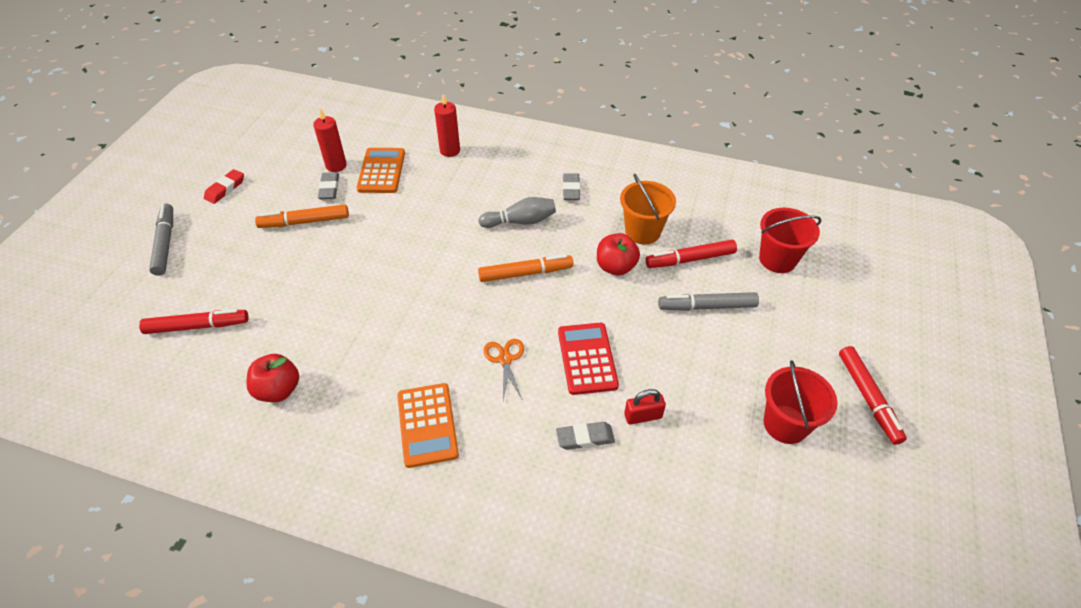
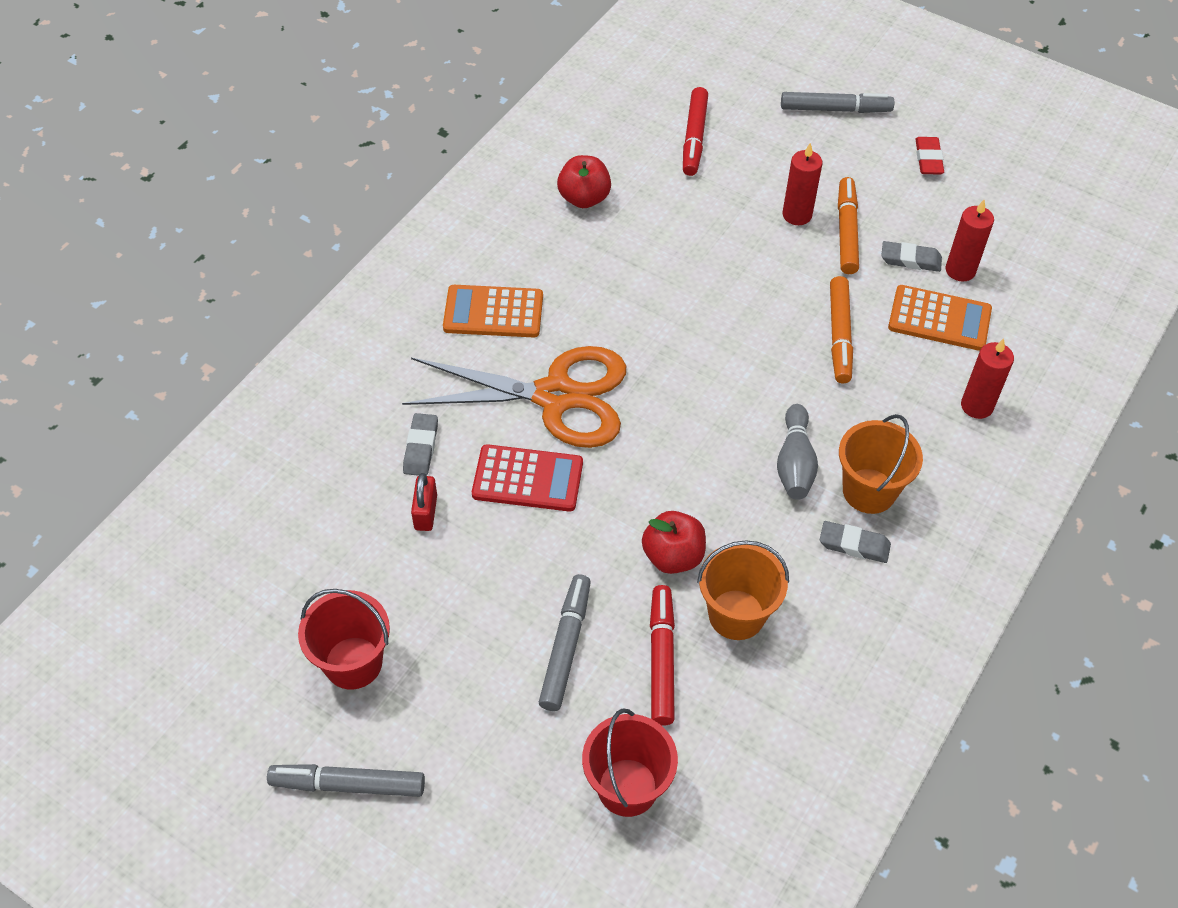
camera: 105 degrees right, 5 degrees up
red eraser [204,169,244,204] -> red eraser turned 45 degrees clockwise [915,137,944,175]
orange marker [478,254,573,282] -> orange marker moved to [830,276,853,383]
orange scissors [483,339,524,400] -> orange scissors [402,346,626,448], size x2.42
red marker [839,346,907,445] -> grey marker [267,764,425,797]
none -> red candle [783,142,823,225]
none -> orange bucket [839,414,923,514]

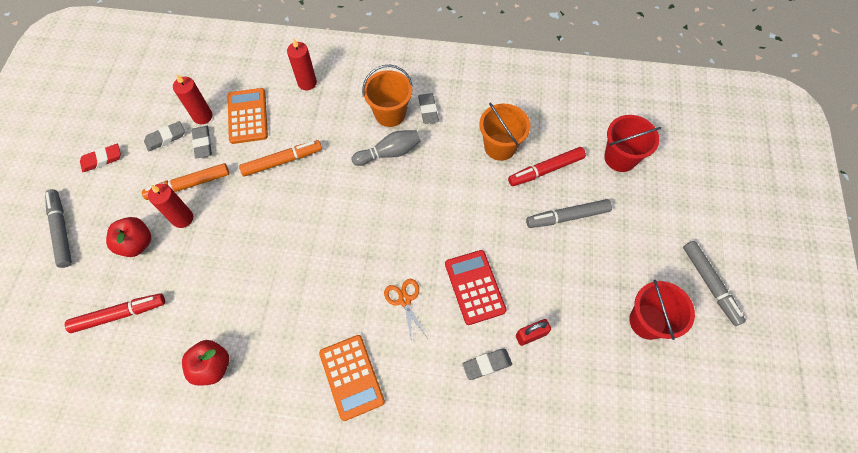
camera: 115 degrees left, 10 degrees up
orange scissors [402,346,626,448] -> orange scissors [384,279,427,343], size x0.41
red apple [642,511,706,574] -> red apple moved to [106,217,151,257]
none -> grey eraser [144,121,185,151]

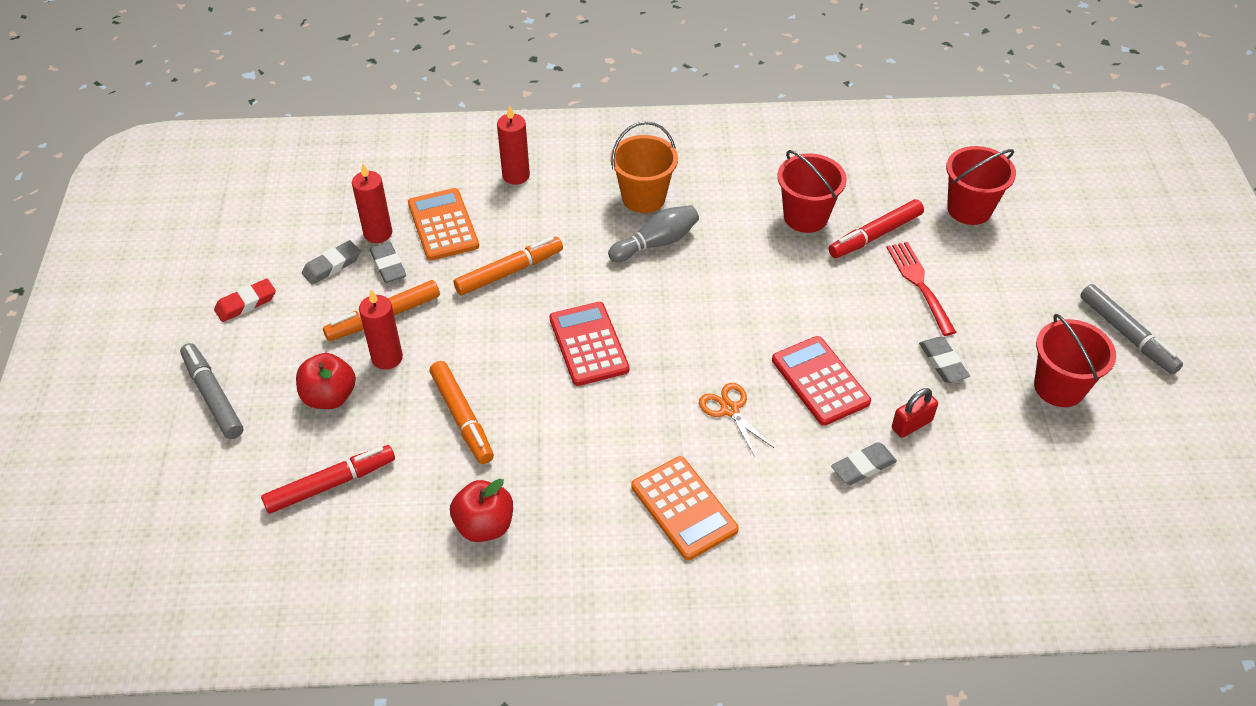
camera: 10 degrees left, 15 degrees down
grey eraser [418,93,439,124] -> grey eraser moved to [919,337,970,383]
orange bucket [479,103,530,161] -> red bucket [777,150,847,233]
grey marker [526,199,612,228] -> red fork [886,242,956,336]
none -> orange marker [430,361,494,464]
none -> red calculator [549,302,629,386]

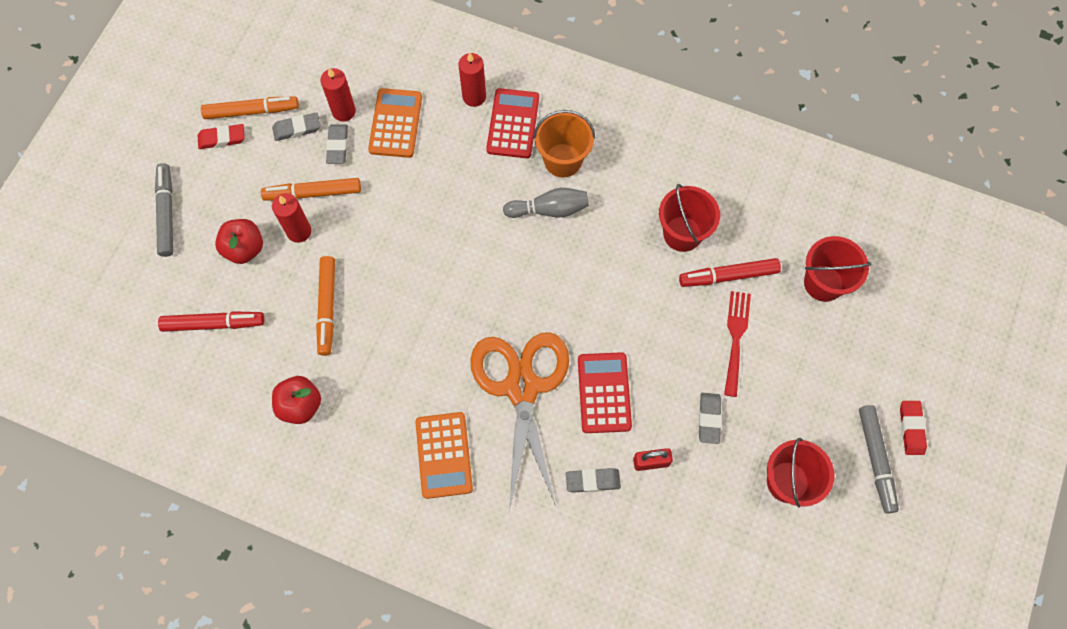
camera: 25 degrees right, 20 degrees up
orange marker [454,237,563,295] -> orange marker moved to [201,96,299,119]
red calculator [549,302,629,386] -> red calculator moved to [486,88,539,158]
orange scissors [699,383,774,457] -> orange scissors [470,332,569,510], size x2.42
none -> red eraser [900,401,927,455]

